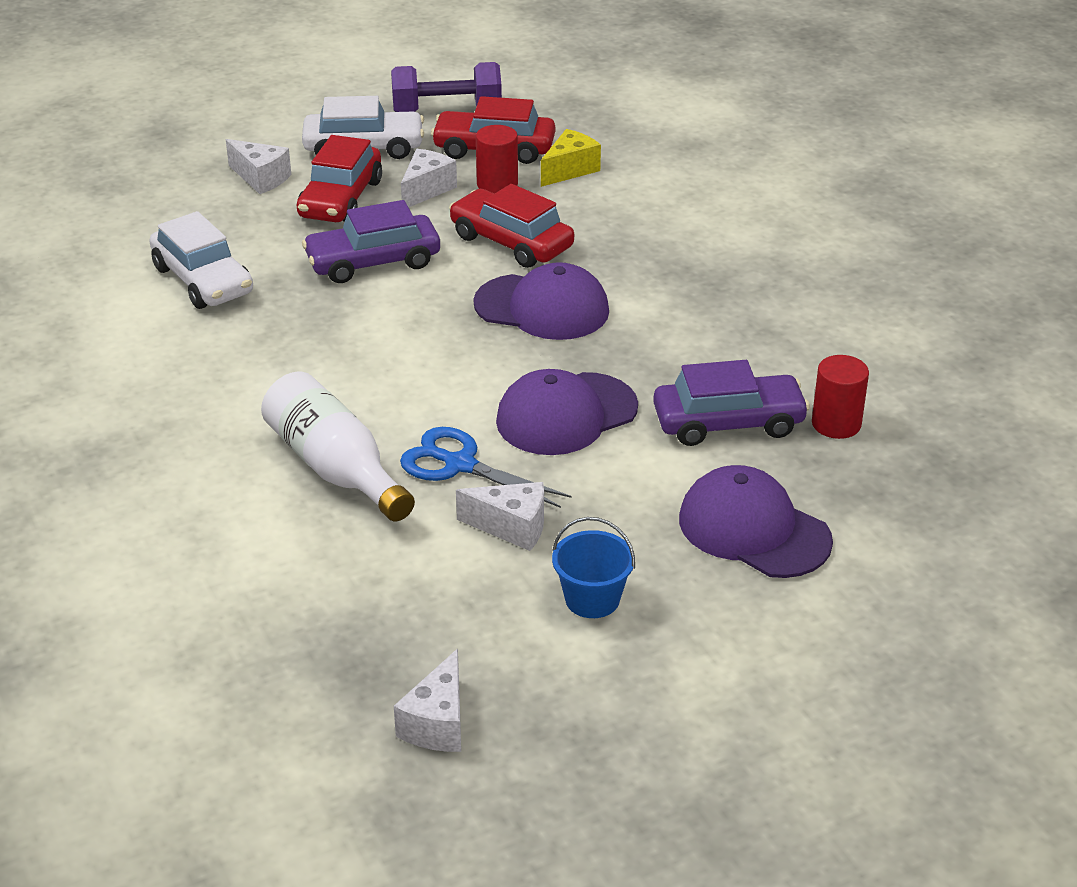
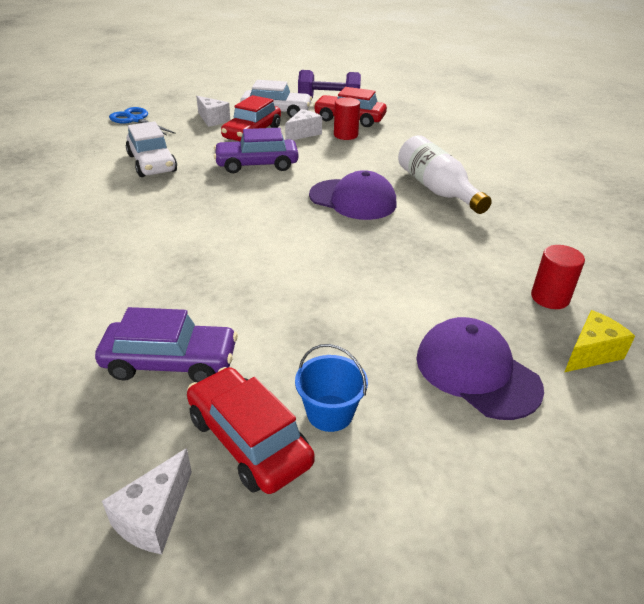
camera: 10 degrees right, 0 degrees up
white bottle [261,372,415,521] -> white bottle moved to [398,135,492,214]
blue scissors [400,427,572,508] -> blue scissors moved to [109,107,176,135]
red car [449,184,574,268] -> red car moved to [187,367,315,494]
white cheese [456,482,544,551] -> none
purple cap [496,369,638,455] -> none
yellow cheese [541,129,601,187] -> yellow cheese moved to [565,310,635,372]
purple car [653,360,810,446] -> purple car moved to [95,307,238,383]

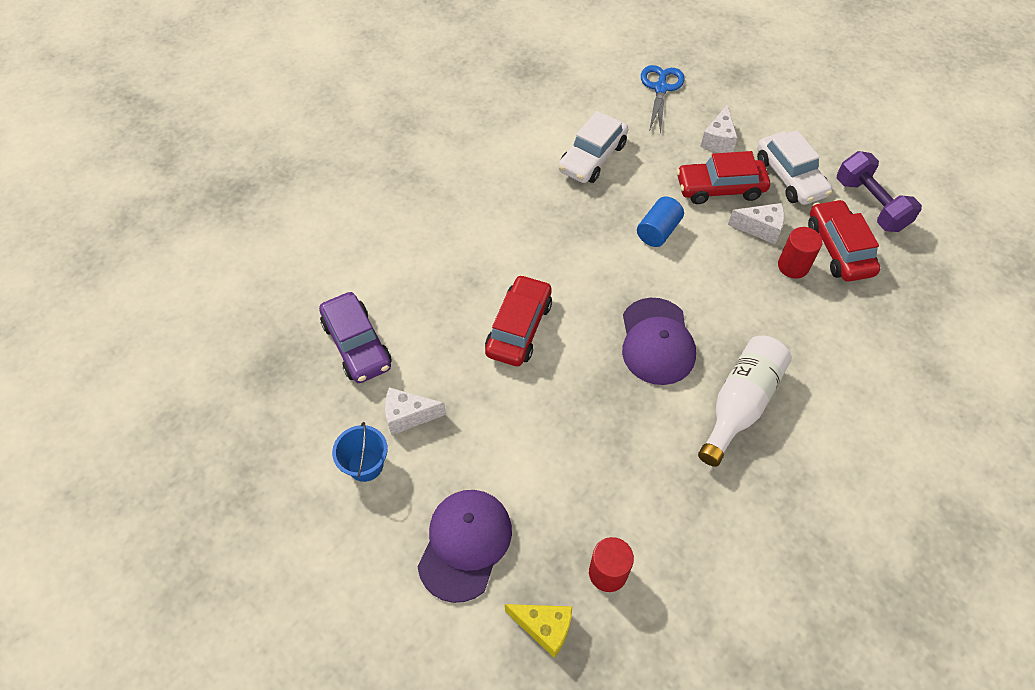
camera: 60 degrees right, 20 degrees up
white cheese [102,448,192,554] -> white cheese moved to [385,387,446,435]
red car [187,367,315,494] -> red car moved to [485,274,552,366]
purple car [214,128,298,173] -> blue cylinder [637,196,684,247]

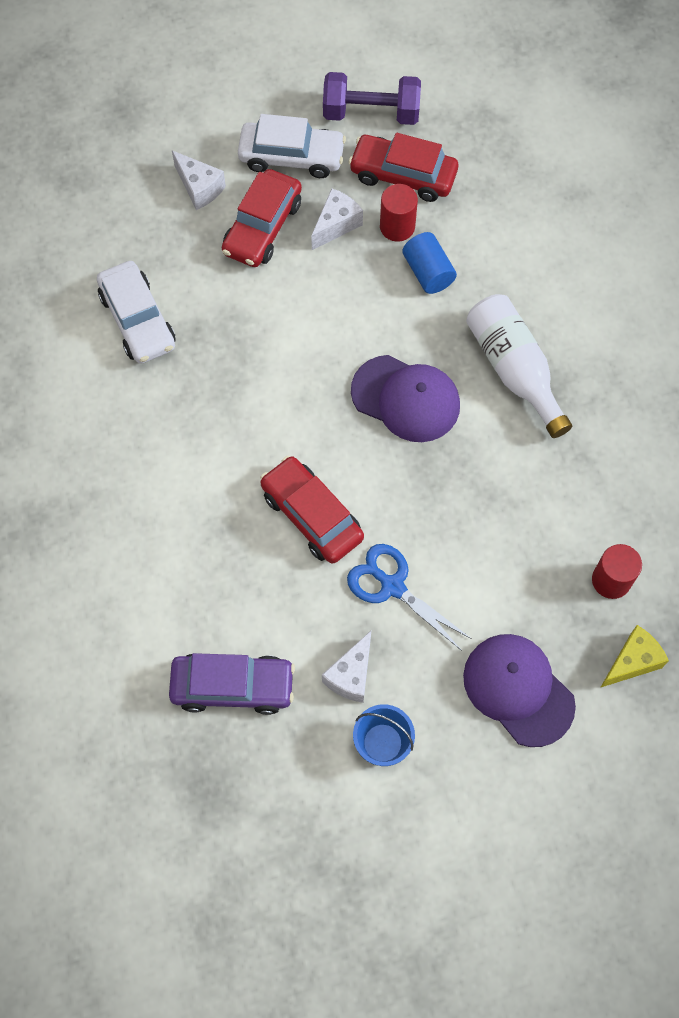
camera: 60 degrees left, 10 degrees up
blue cylinder [637,196,684,247] -> blue cylinder moved to [402,232,457,294]
blue scissors [641,65,685,134] -> blue scissors moved to [347,544,472,651]

